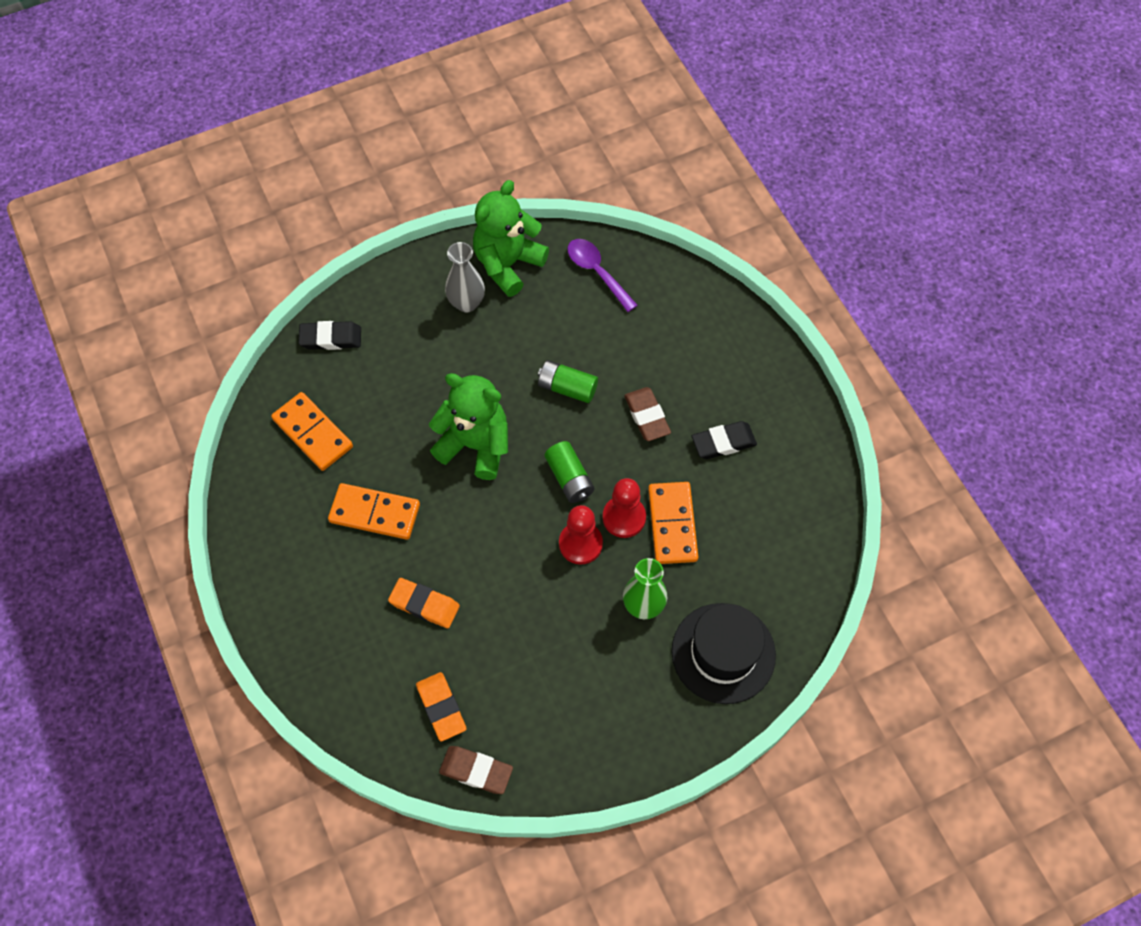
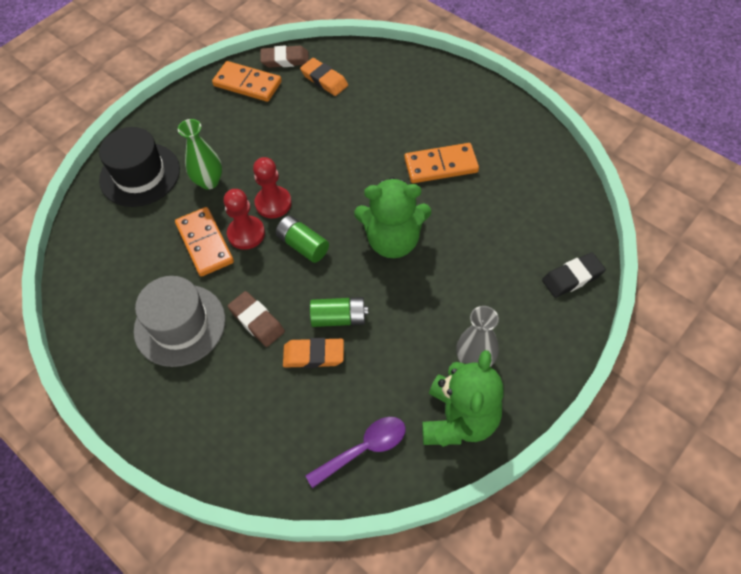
camera: 160 degrees right, 5 degrees down
orange domino [271,392,353,471] -> orange domino moved to [212,61,282,102]
orange eraser [388,578,460,628] -> orange eraser moved to [283,338,344,368]
purple spoon [567,239,638,312] -> purple spoon turned 60 degrees counterclockwise [305,417,406,488]
black eraser [692,421,757,459] -> grey hat [134,276,225,367]

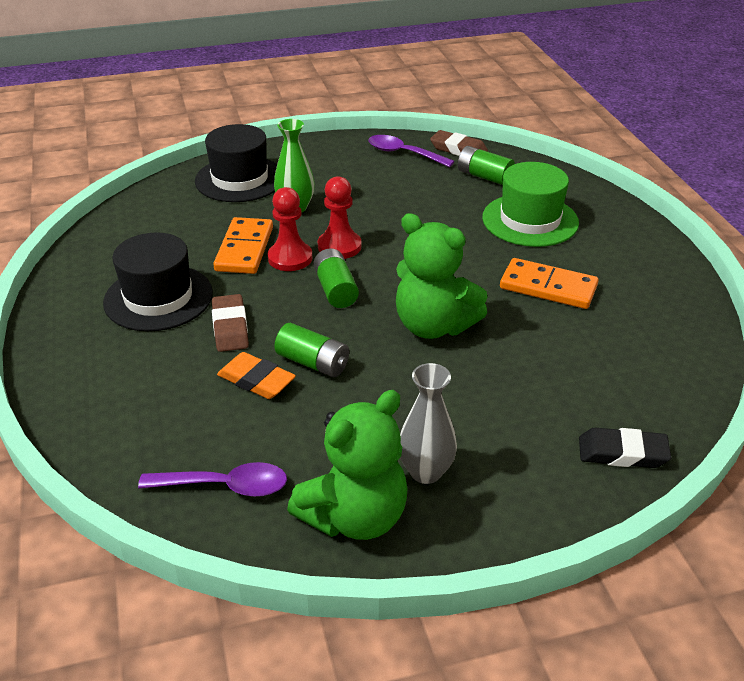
camera: 30 degrees right, 20 degrees down
grey hat [134,276,225,367] -> black hat [103,232,213,331]
orange domino [212,61,282,102] -> purple spoon [368,135,455,167]
orange eraser [300,58,348,96] -> green battery [458,146,515,185]
none -> green hat [482,162,579,247]

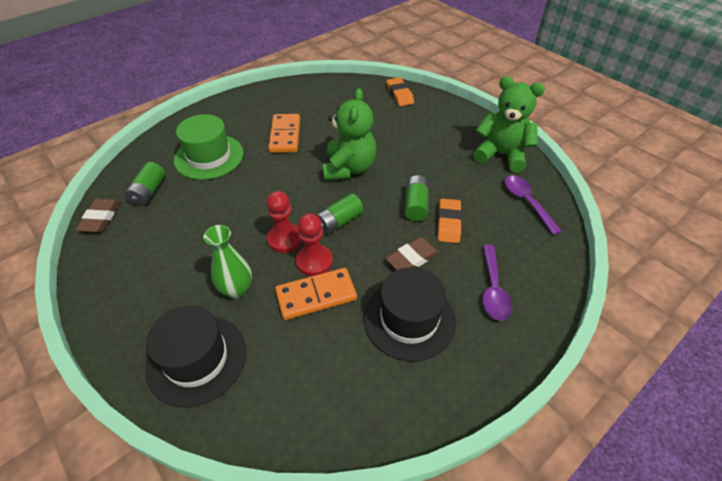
camera: 115 degrees left, 10 degrees up
purple spoon [368,135,455,167] -> purple spoon moved to [482,244,512,321]
grey vase [400,363,457,484] -> none
black eraser [579,428,671,468] -> orange eraser [387,77,414,106]

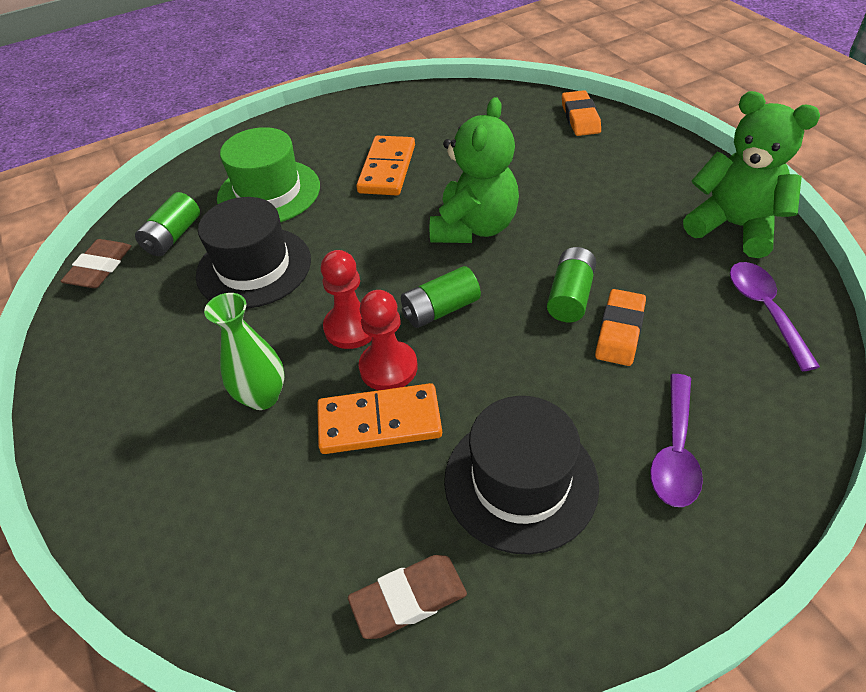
camera: 15 degrees right, 0 degrees up
black hat [145,305,246,407] -> black hat moved to [196,197,311,309]
brown eraser [385,237,439,270] -> brown eraser moved to [348,555,467,639]

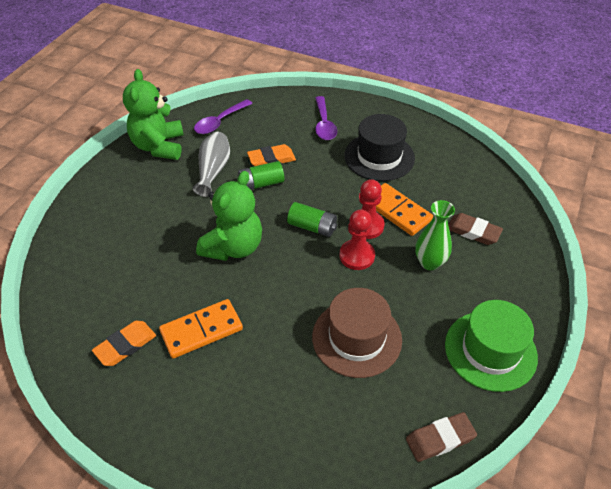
camera: 130 degrees left, 0 degrees up
green battery [135,192,200,256] -> none
black hat [196,197,311,309] -> brown hat [312,288,402,378]
green hat [217,127,320,222] -> green hat moved to [445,300,538,392]
brown eraser [348,555,467,639] -> brown eraser moved to [448,213,503,245]
green teddy bear [430,97,519,243] -> green teddy bear turned 135 degrees clockwise [196,171,262,261]
orange eraser [562,90,601,136] -> orange eraser moved to [92,321,156,366]
purple spoon [650,374,703,507] -> purple spoon turned 105 degrees clockwise [315,96,337,140]
none -> grey vase [193,132,230,197]

